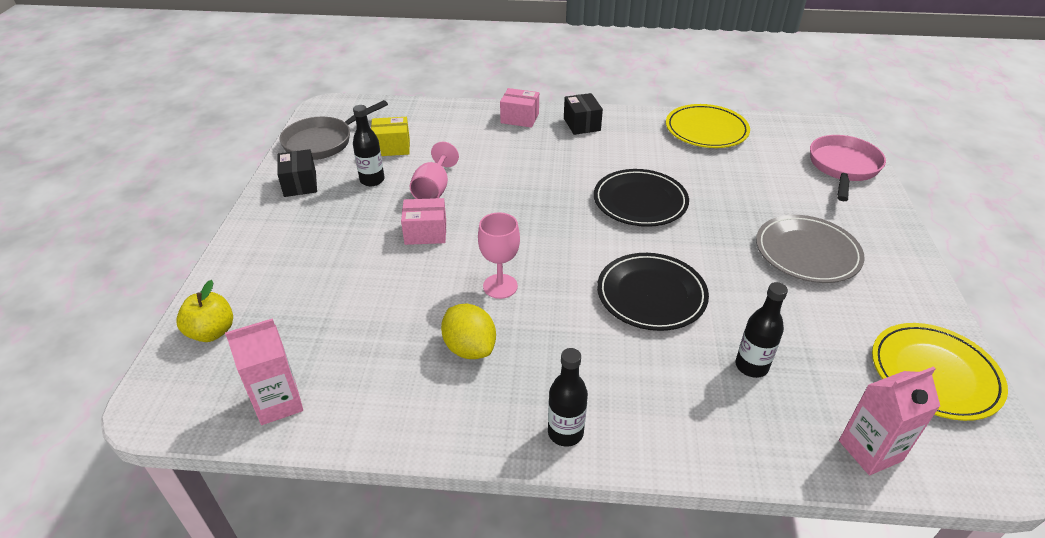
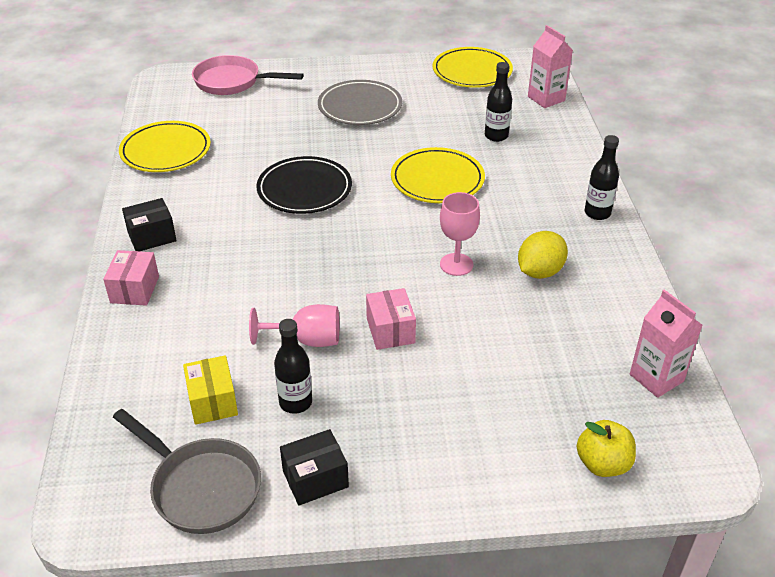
camera: 100 degrees left, 0 degrees up
black plate [597,253,709,331] -> yellow plate [391,147,485,203]

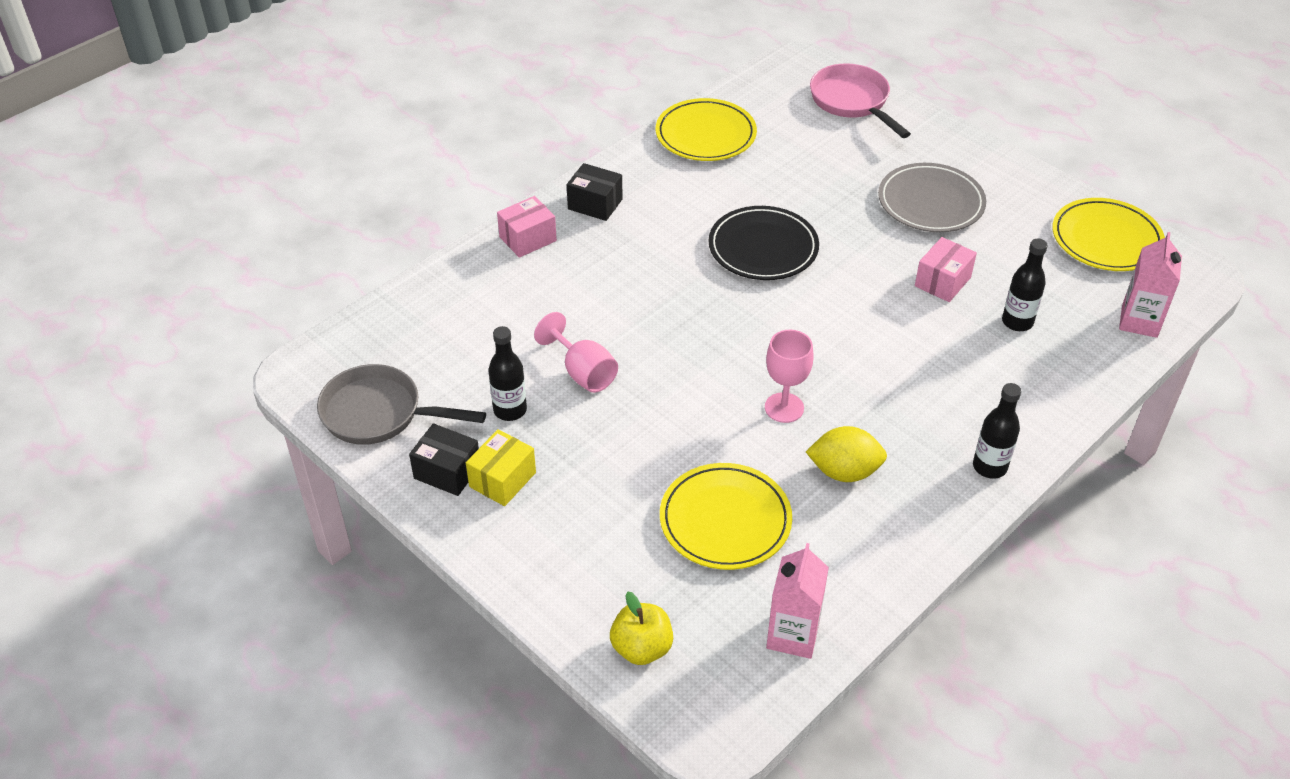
camera: 50 degrees right, 5 degrees up
grey pan [113,409,261,534] -> grey pan turned 105 degrees clockwise [317,364,486,445]
yellow box [183,355,238,425] -> yellow box moved to [466,429,536,506]
pink box [366,288,416,350] -> pink box moved to [915,237,977,302]
yellow plate [391,147,485,203] -> yellow plate moved to [660,463,792,570]

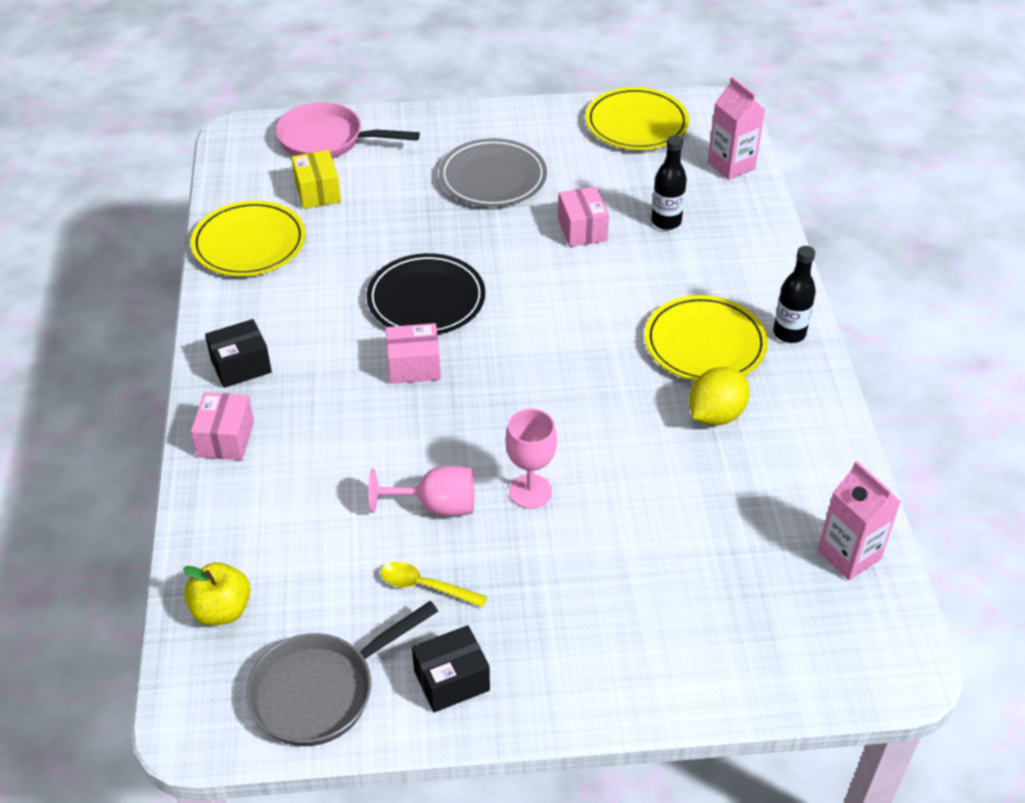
camera: 50 degrees left, 0 degrees up
yellow box [466,429,536,506] -> yellow box moved to [292,150,341,209]
black bottle [489,326,527,421] -> yellow spoon [381,562,487,607]
yellow apple [610,591,673,665] -> yellow apple moved to [183,562,250,625]
yellow plate [660,463,792,570] -> yellow plate moved to [645,295,768,381]
pink goblet [765,330,814,423] -> pink goblet moved to [506,409,557,509]
none -> pink box [386,323,441,384]

